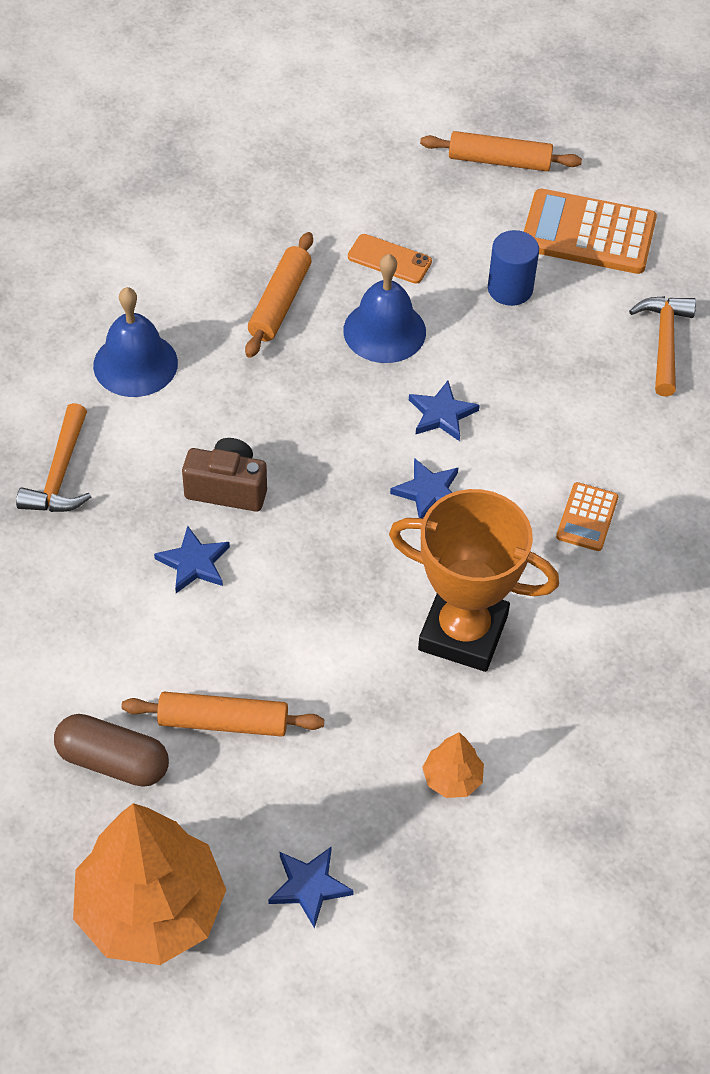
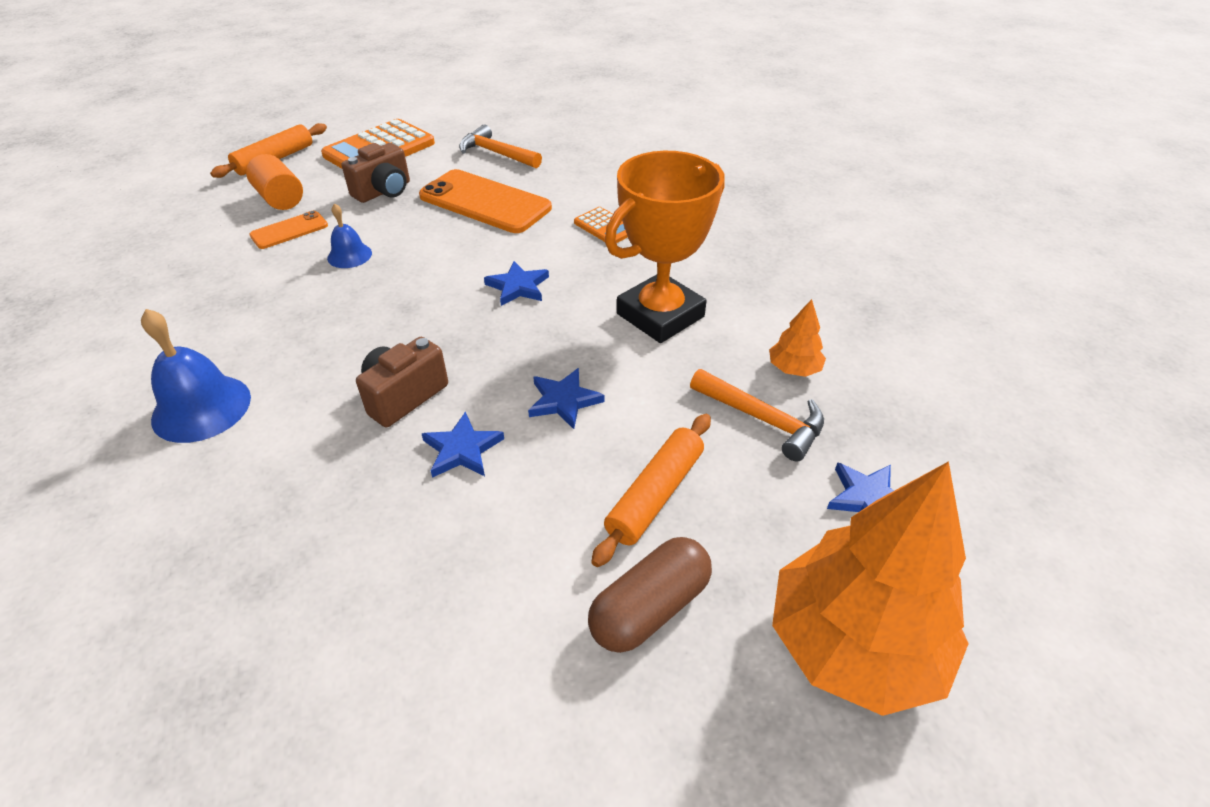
camera: 60 degrees left, 10 degrees down
orange hammer [16,403,91,512] -> orange hammer moved to [690,369,824,462]
orange rolling pin [245,232,313,358] -> none
blue bell [343,254,426,363] -> blue bell [327,203,372,268], size x0.59
blue star [409,381,480,441] -> blue star moved to [528,368,605,429]
blue cylinder [488,230,539,306] -> brown camera [342,143,410,203]
none -> orange cylinder [246,154,303,210]
none -> orange phone [419,169,552,233]

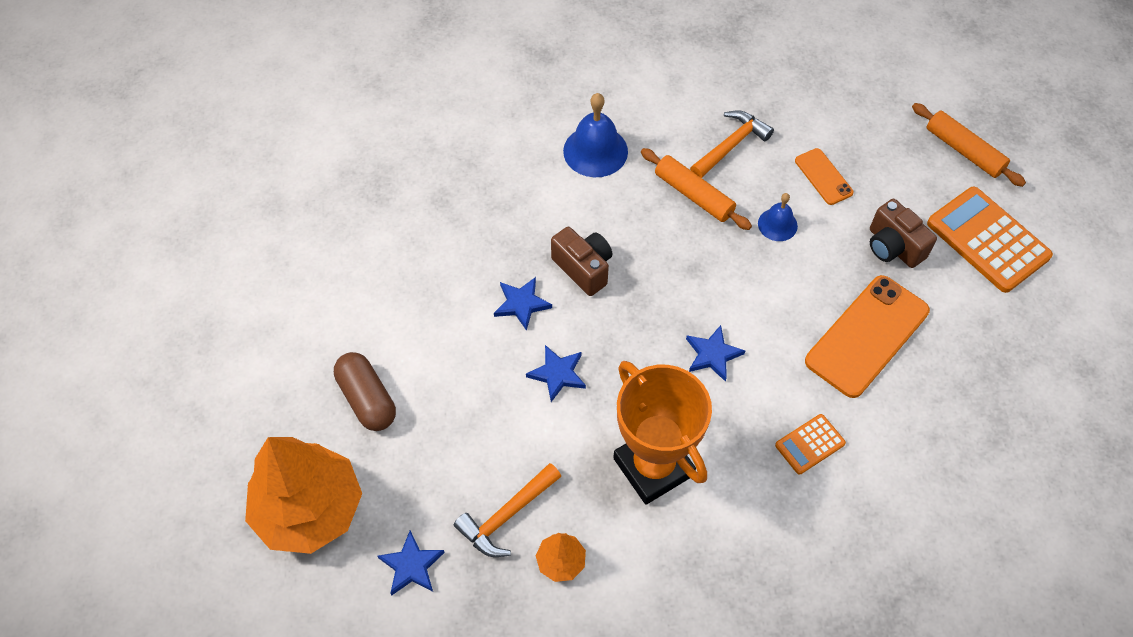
camera: 100 degrees right, 15 degrees up
orange cylinder [246,154,303,210] -> none
orange hammer [459,124,542,168] -> orange hammer moved to [690,110,774,178]
orange rolling pin [591,414,711,567] -> orange rolling pin moved to [641,148,752,230]

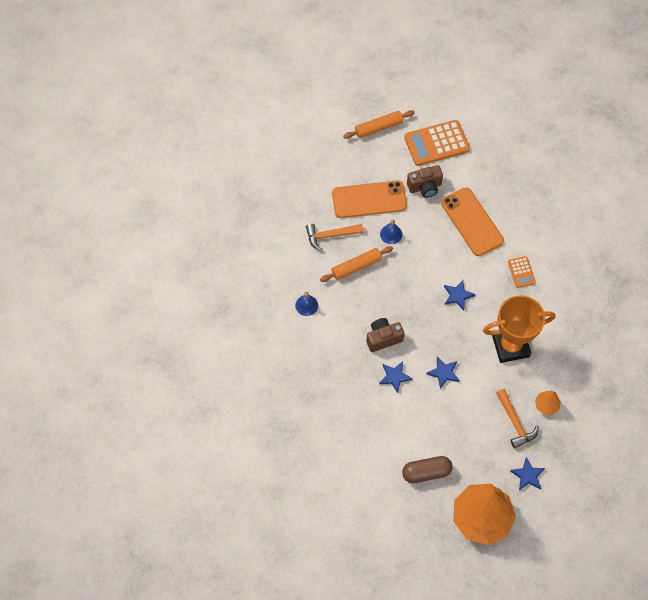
camera: 70 degrees left, 5 degrees up
blue bell [563,93,628,177] -> blue bell [295,292,318,316], size x0.59
orange hammer [690,110,774,178] -> orange hammer turned 75 degrees counterclockwise [306,224,363,251]
orange phone [795,148,854,205] -> orange phone [332,180,407,218], size x1.94

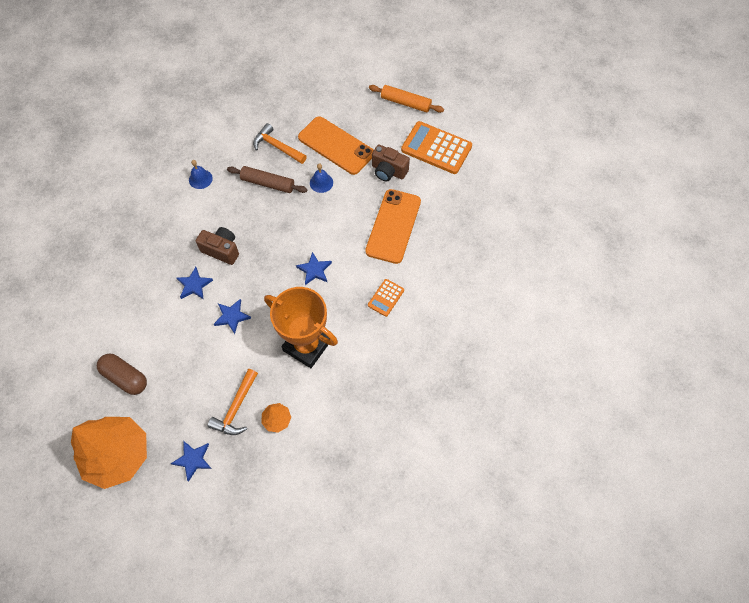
camera: 45 degrees right, 0 degrees up
orange rolling pin [320,246,393,282] -> brown rolling pin [227,166,308,193]

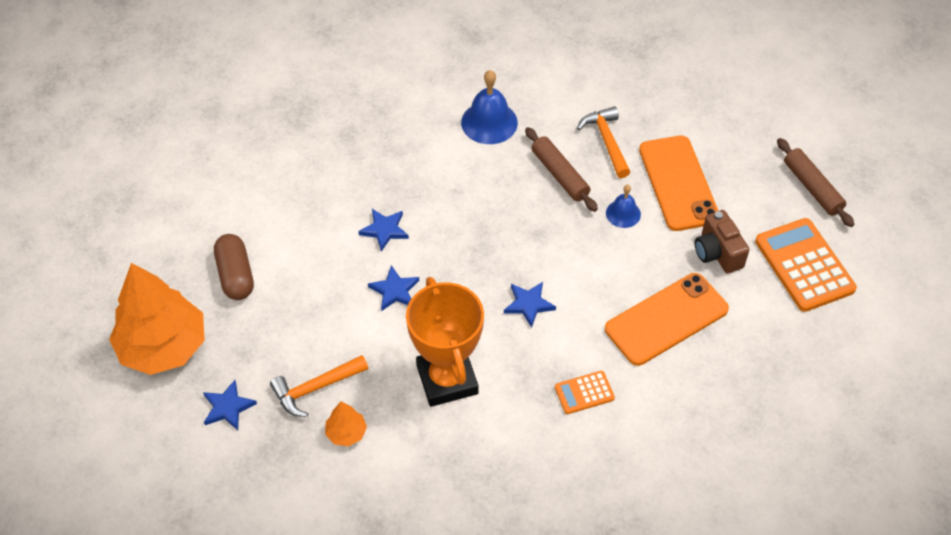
camera: 40 degrees right, 10 degrees down
blue bell [189,160,213,189] -> blue bell [461,70,518,144], size x1.70
brown camera [196,227,239,265] -> none
orange rolling pin [369,85,444,113] -> brown rolling pin [777,138,854,227]

